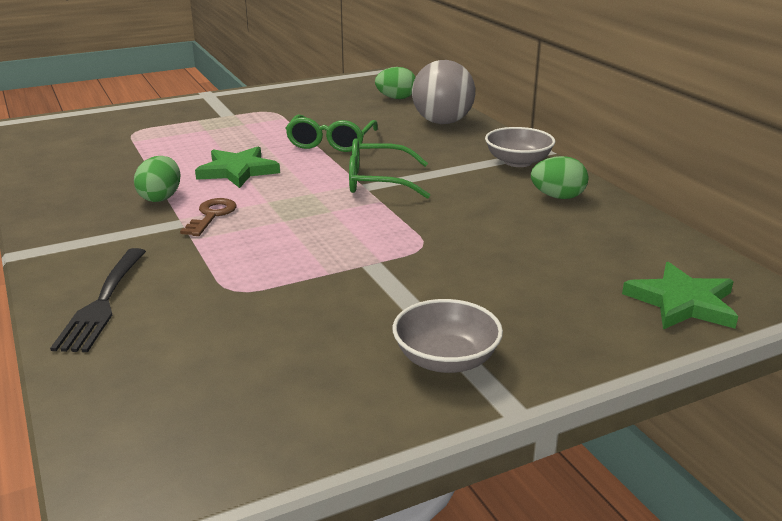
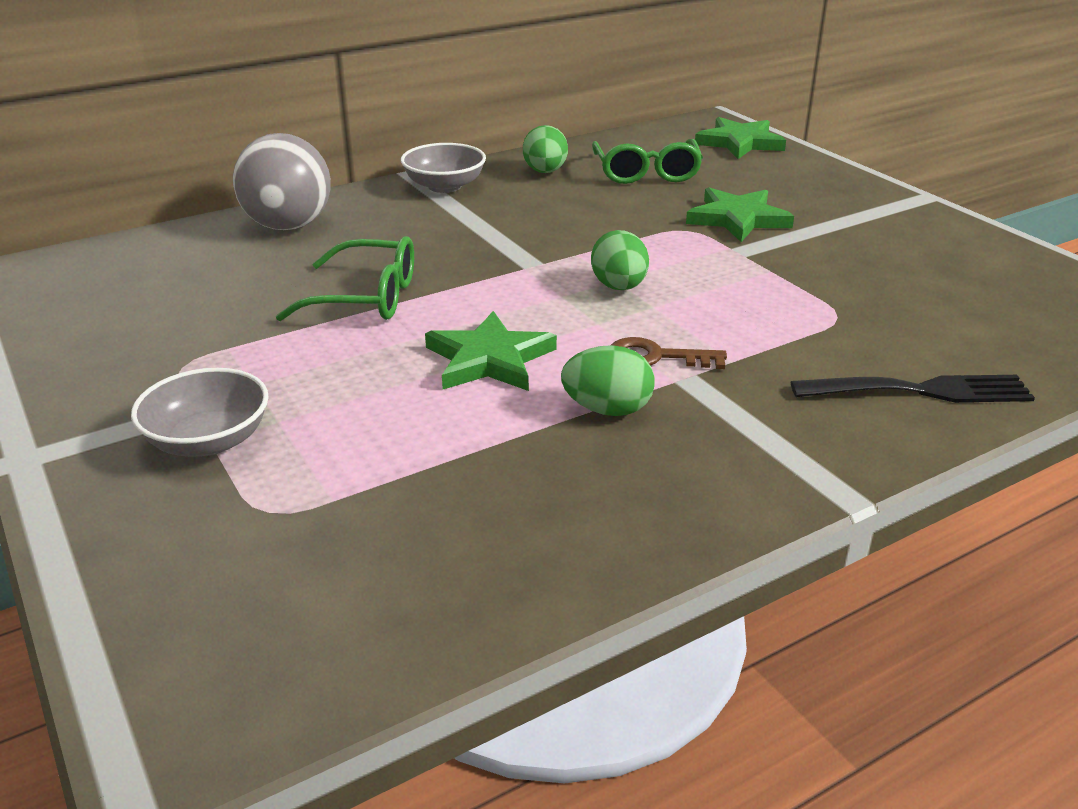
camera: 95 degrees left, 5 degrees up
green glasses [349,138,430,199] -> green glasses moved to [592,139,703,184]
green egg [375,67,416,99] -> green egg moved to [591,230,649,290]
grey bowl [393,299,503,373] -> grey bowl moved to [131,368,269,457]
none -> green star [686,188,794,242]

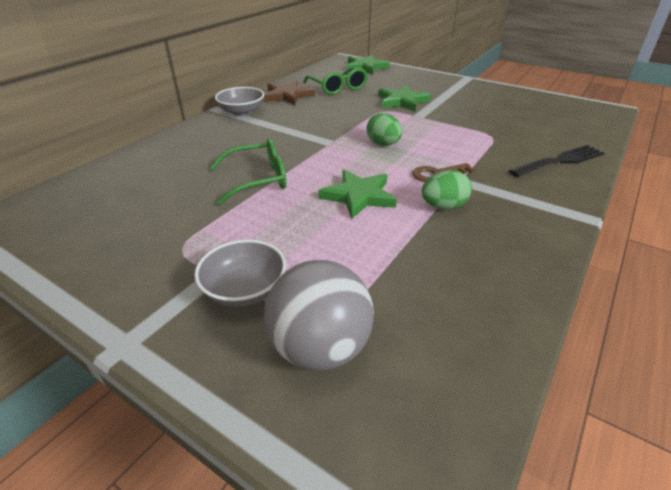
camera: 25 degrees left, 5 degrees up
grey ball [233,133,331,230] -> grey ball moved to [264,260,374,371]
green egg [523,125,568,173] -> brown star [264,80,315,105]

